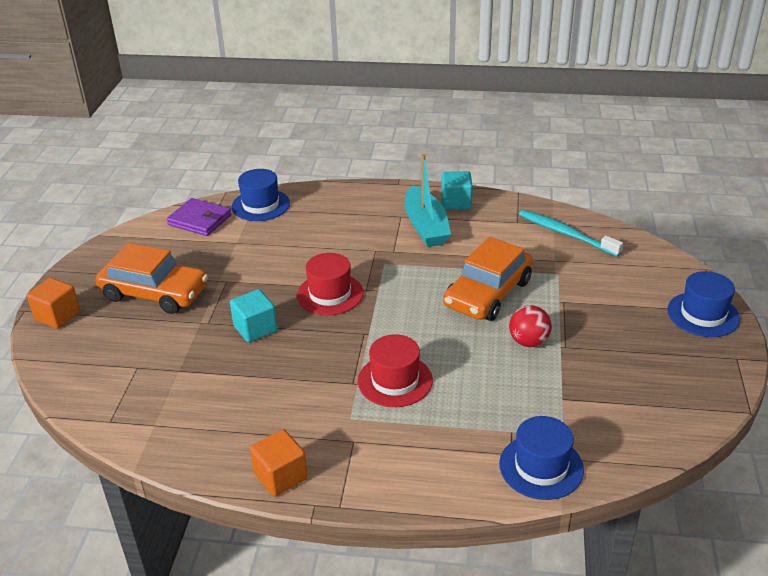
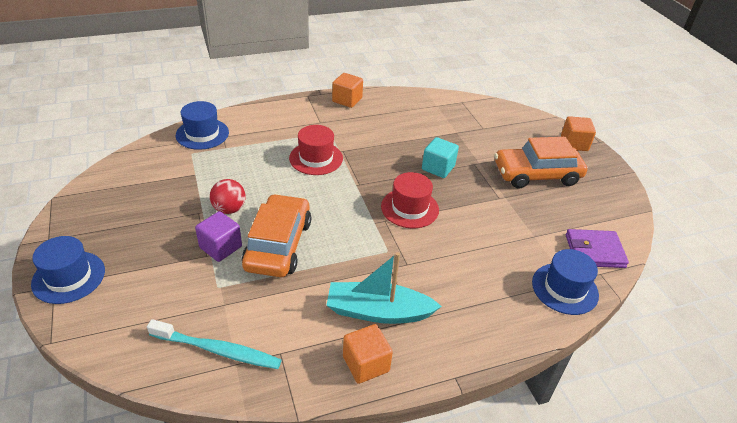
camera: 150 degrees right, 5 degrees up
turquoise boat [405,154,451,247] -> turquoise boat turned 45 degrees counterclockwise [326,252,442,324]
turquoise cube [441,171,473,210] -> orange cube [343,324,393,384]
none -> purple cube [195,211,242,262]

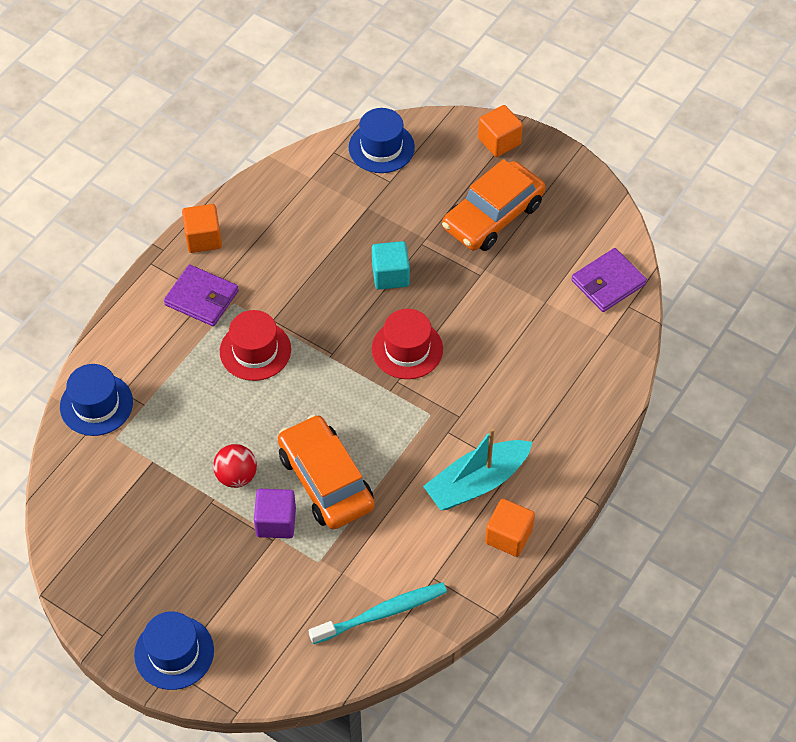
camera: 35 degrees left, 15 degrees up
blue hat [532,249,599,315] -> blue hat moved to [349,108,415,173]
none -> purple wallet [164,265,239,326]

